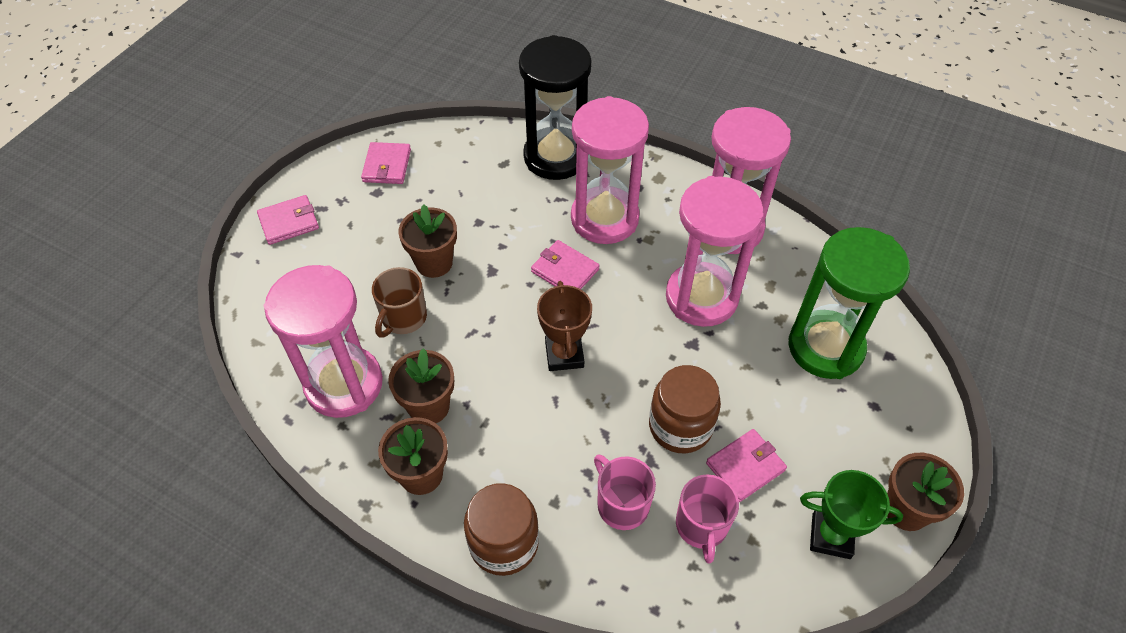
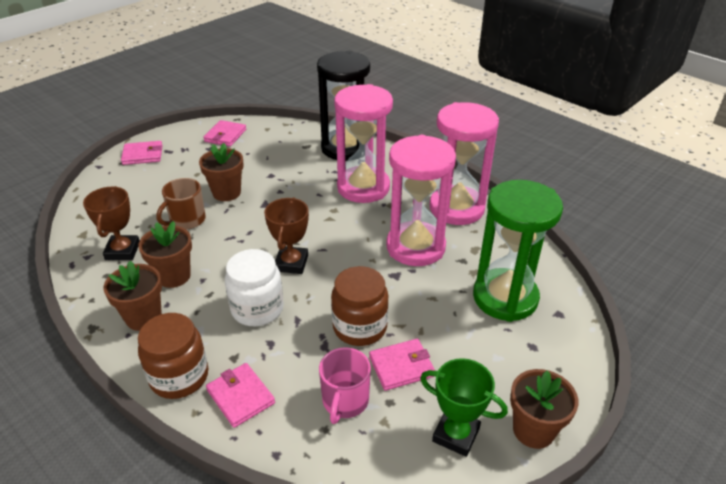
camera: 15 degrees right, 15 degrees down
pink hourglass [264,265,383,418] -> brown trophy [83,186,140,260]
pink wallet [531,240,600,289] -> pink wallet moved to [206,363,275,428]
pink mug [594,455,656,530] -> none
none -> white jar [225,249,284,326]

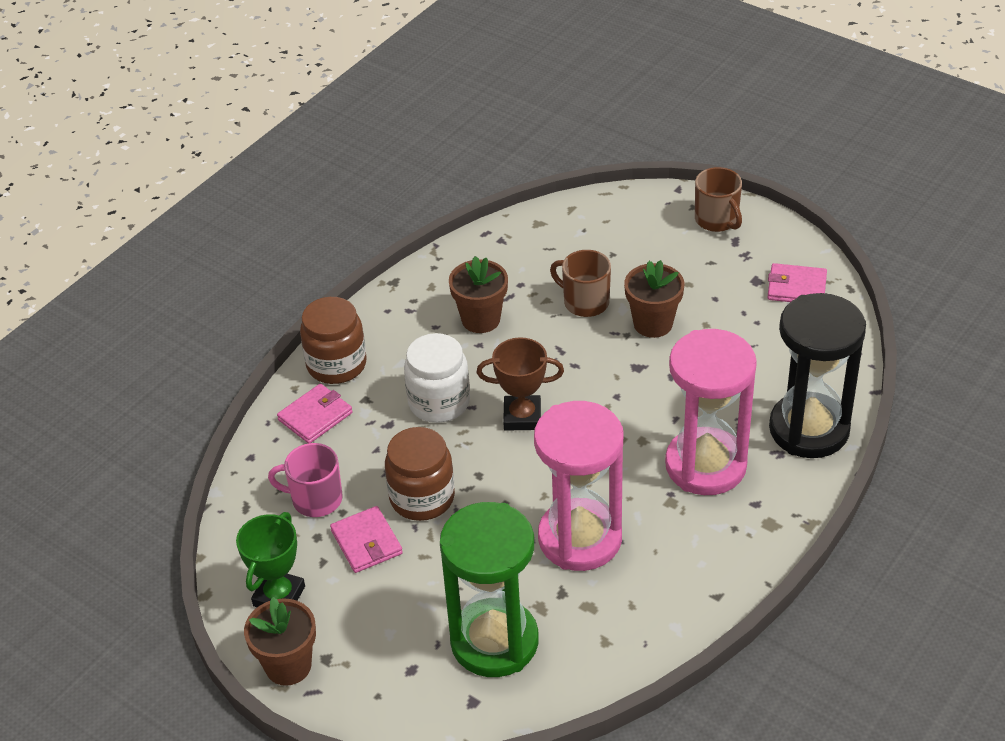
camera: 85 degrees right, 5 degrees up
brown trophy [83,186,140,260] -> none
brown flower pot [103,261,162,331] -> none
pink wallet [121,141,163,165] -> brown mug [695,167,742,232]
pink hourglass [430,102,499,225] -> none

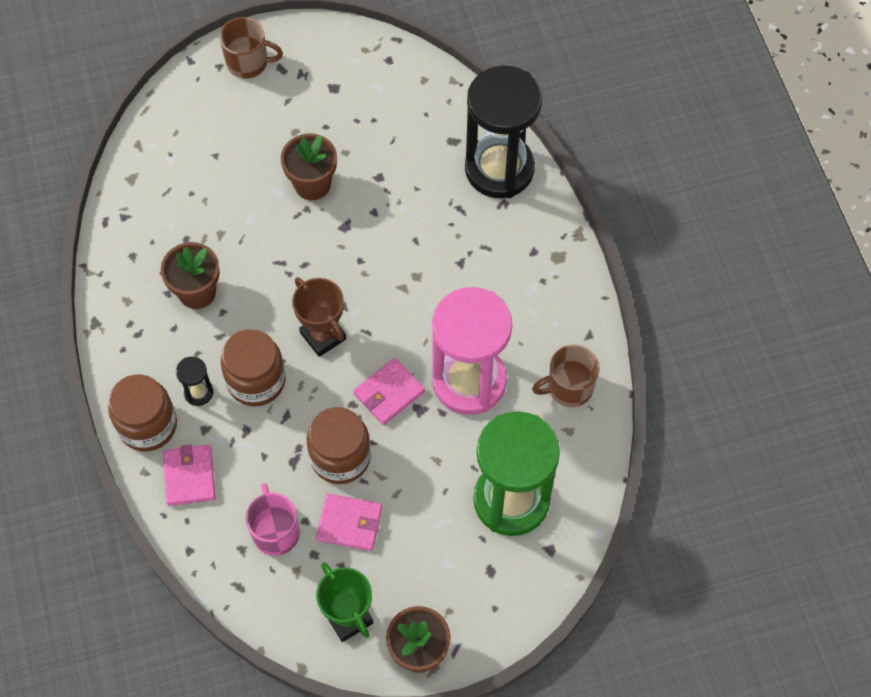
camera: 55 degrees left, 20 degrees up
pink mug [268,443,343,517] -> pink mug turned 120 degrees clockwise [245,483,300,556]
white jar [404,333,470,423] -> brown jar [221,329,286,406]
brown trophy [477,337,564,431] -> brown trophy turned 75 degrees counterclockwise [292,277,347,357]
brown mug [550,250,611,317] -> brown mug moved to [532,345,599,407]
pink hourglass [665,329,757,495] -> none
pink wallet [767,263,827,302] -> pink wallet moved to [353,358,425,425]
none -> black hourglass [176,357,213,406]

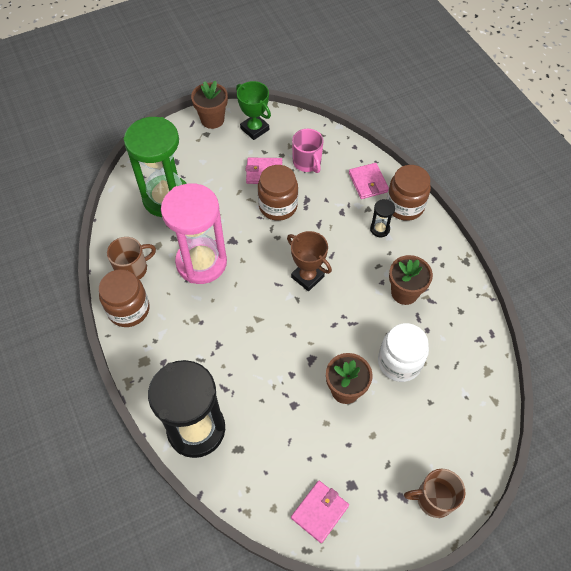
camera: 170 degrees right, 5 degrees down
brown jar [221,329,286,406] -> brown jar moved to [99,269,150,327]
pink wallet [353,358,425,425] -> pink wallet moved to [291,481,349,543]
none -> white jar [378,323,429,382]

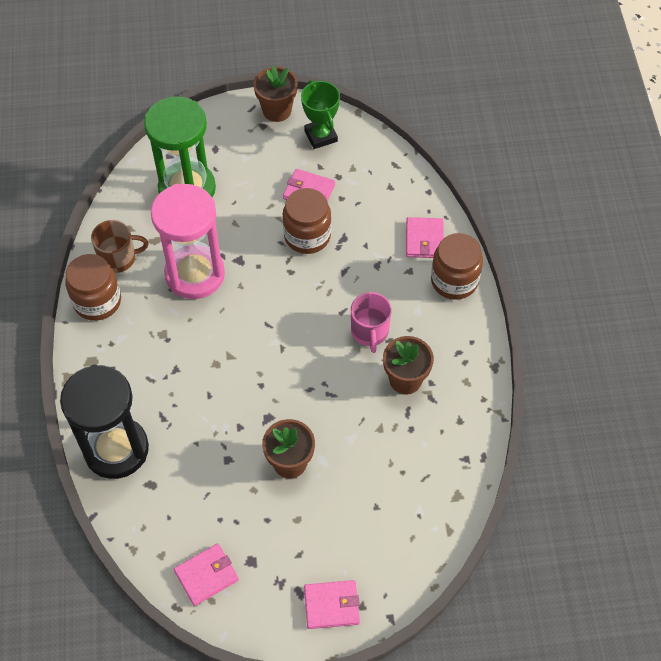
camera: 20 degrees right, 0 degrees up
brown trophy [287,231,332,291] -> none
pink mug [292,129,324,173] -> pink mug moved to [351,292,392,353]
black hourglass [370,199,395,237] -> none
white jar [378,323,429,382] -> none
brown mug [404,469,465,518] -> pink wallet [304,580,360,629]

